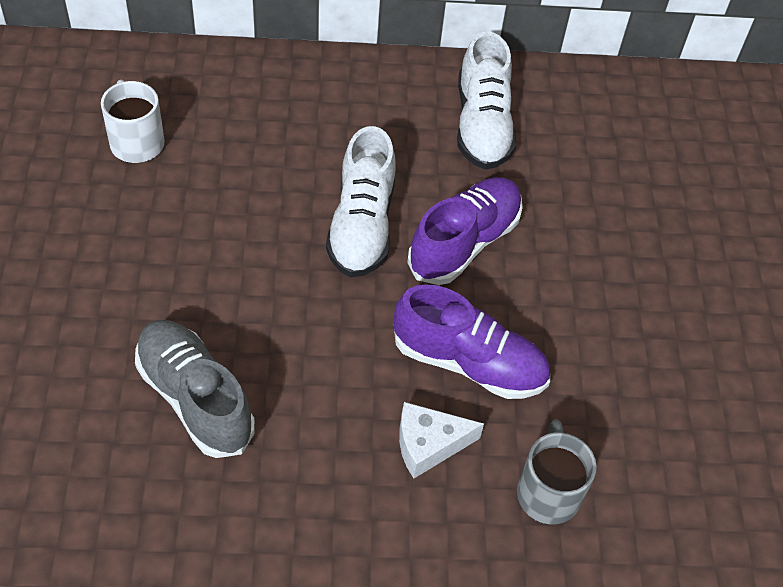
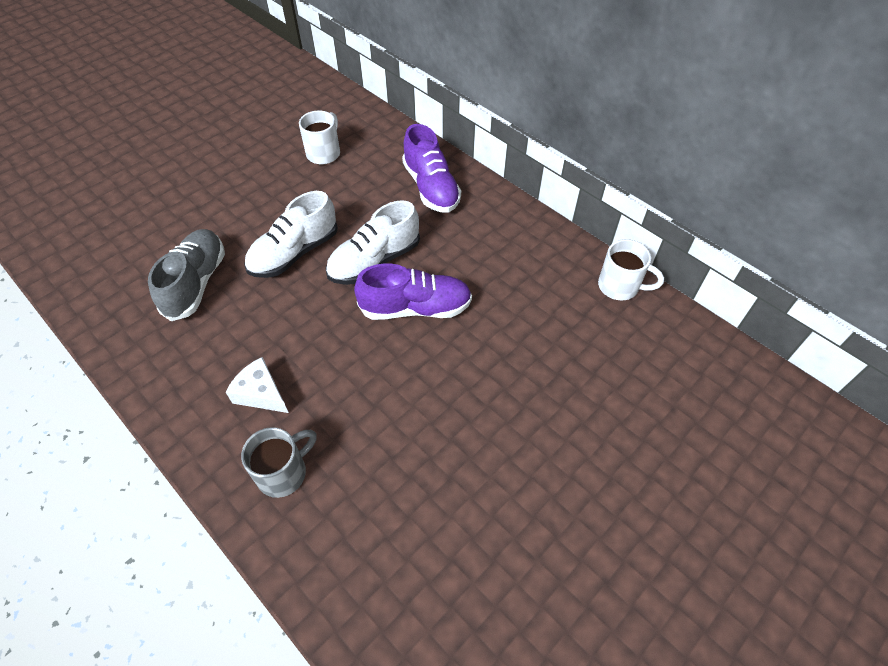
camera: 50 degrees right, 0 degrees up
purple shoe [394,284,550,399] -> purple shoe moved to [402,124,461,213]
white shoe [457,32,516,170] -> white shoe moved to [244,191,338,278]
none -> white mug [598,239,664,301]

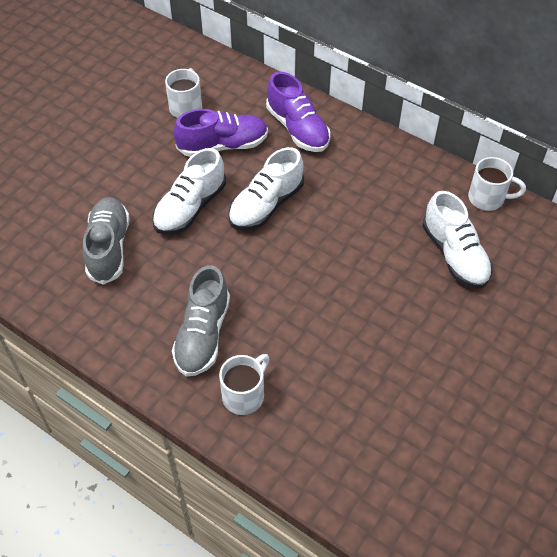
camera: 10 degrees left, 0 degrees up
white cheese [226,357,289,413] -> grey shoe [172,265,230,377]
grey mug [241,427,317,498] -> white mug [219,354,269,415]
purple shoe [354,263,472,320] -> purple shoe moved to [174,109,268,157]
none -> white shoe [422,191,493,289]

